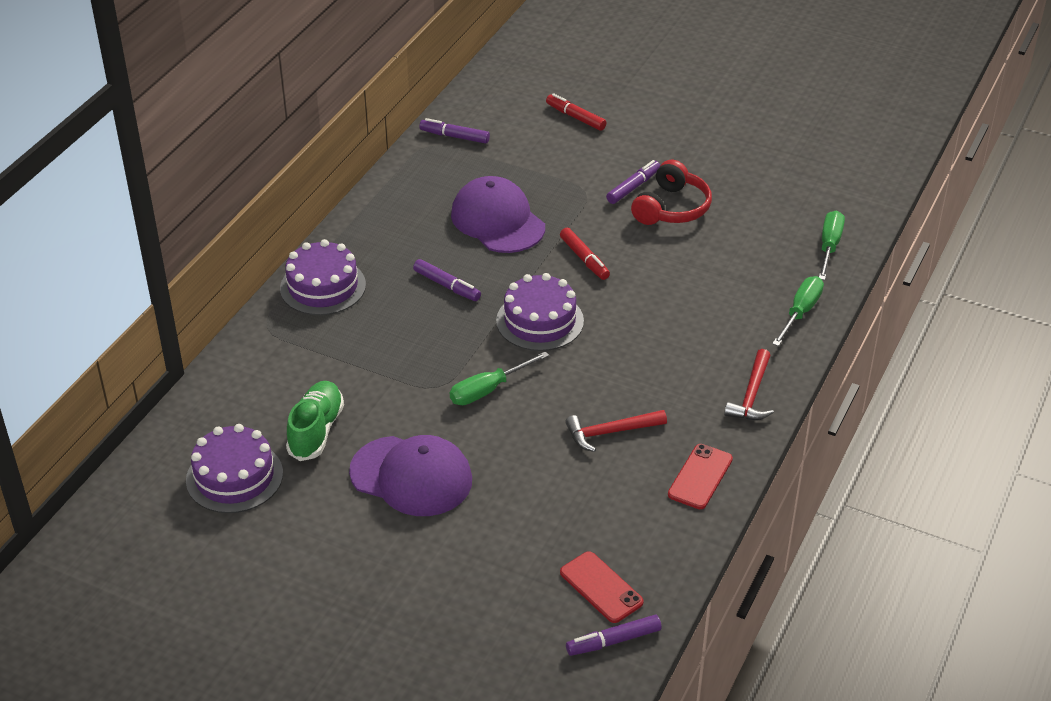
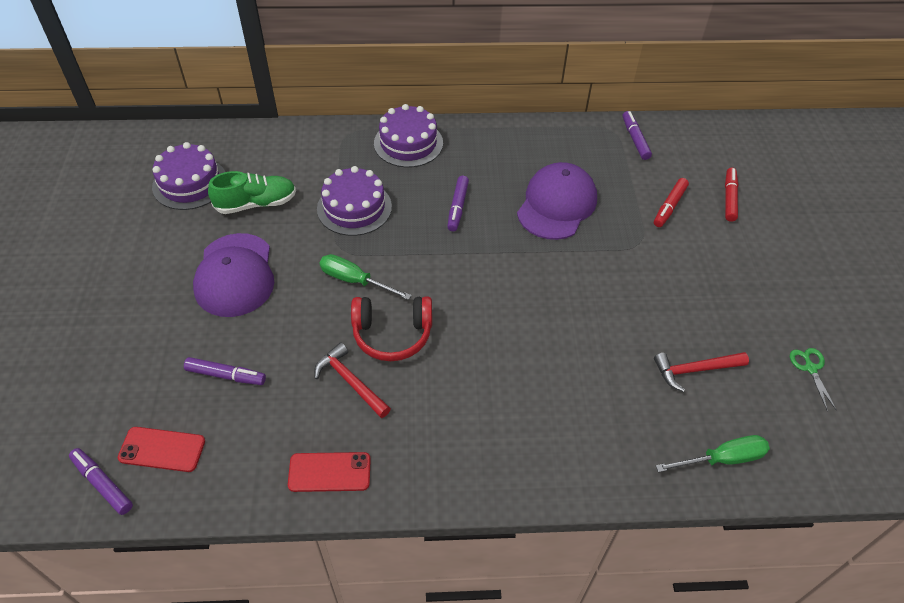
camera: 60 degrees right, 10 degrees up
purple cake [496,273,584,351] -> purple cake moved to [317,166,392,236]
red marker [560,228,610,280] -> red marker moved to [654,178,689,227]
red phone [560,551,644,623] -> red phone turned 75 degrees clockwise [118,427,205,472]
purple marker [606,160,660,204] -> purple marker moved to [184,357,266,385]
red headphones [631,159,712,225] -> red headphones moved to [351,297,432,361]
red hammer [724,349,774,420] -> red hammer moved to [654,352,749,392]
green screwdriver [772,276,824,346] -> none
none -> green scissors [790,348,837,411]

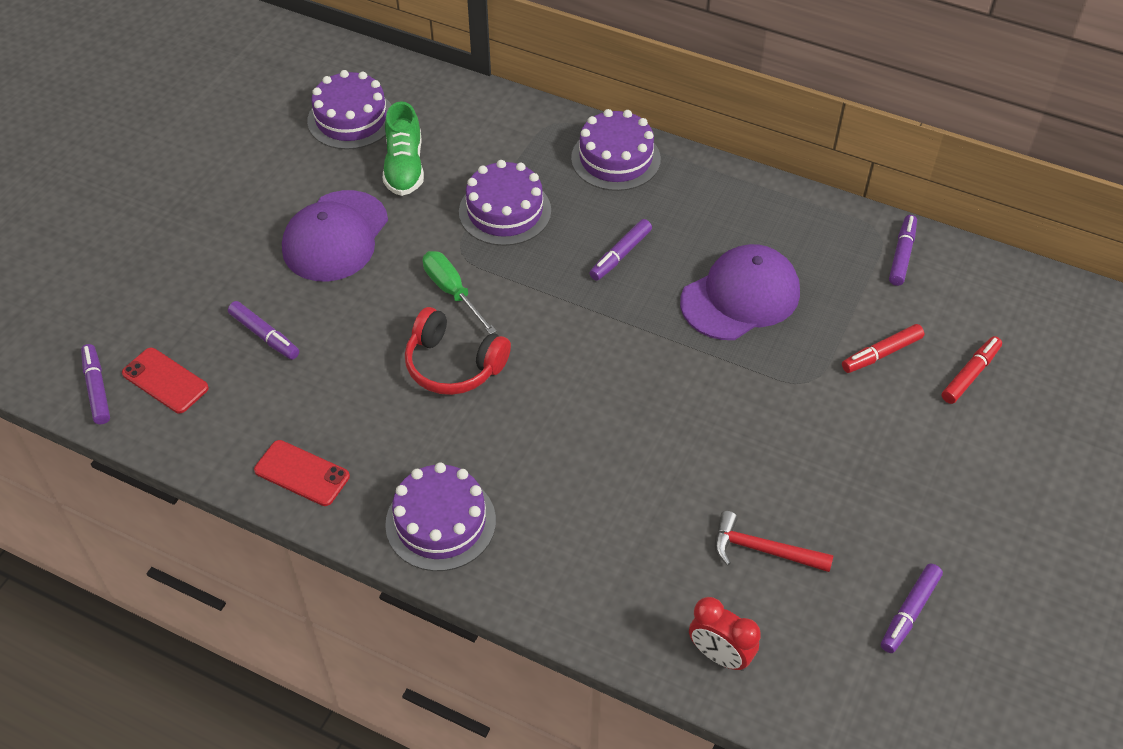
camera: 30 degrees right, 0 degrees up
green shoe [208,171,296,214] -> green shoe turned 75 degrees clockwise [383,101,424,196]
red hammer [314,343,391,418] -> none
green screwdriver [656,435,770,472] -> red clock [689,597,761,671]
green scissors [790,348,837,411] -> purple marker [881,564,943,653]
none -> purple cake [385,463,496,571]

